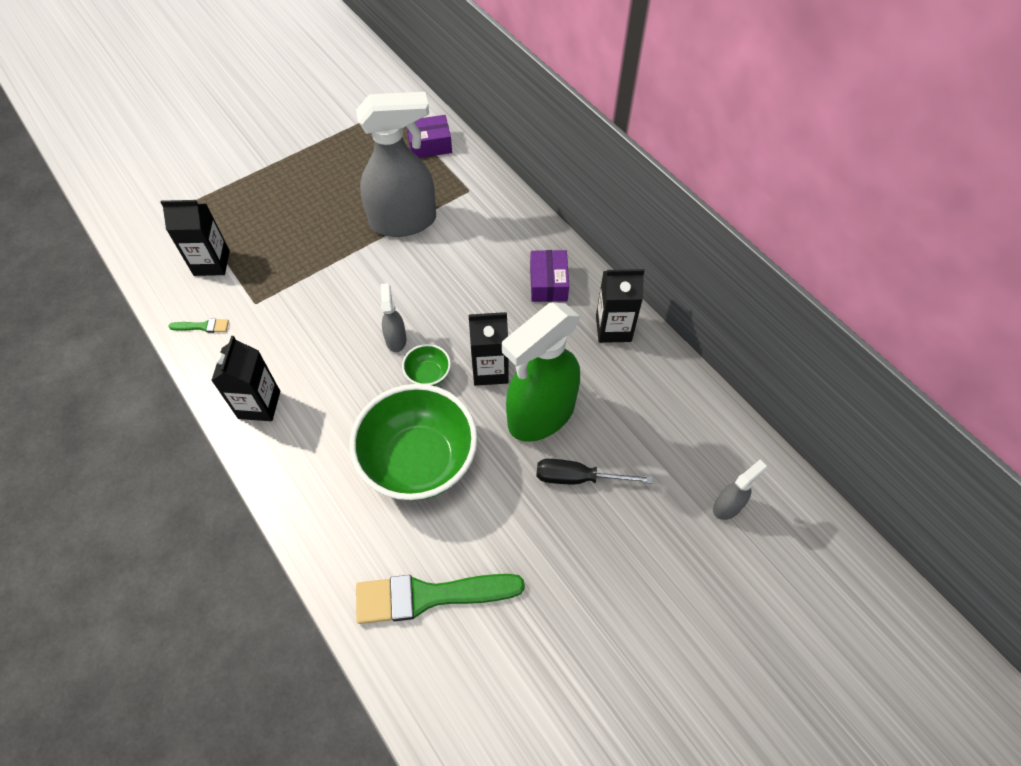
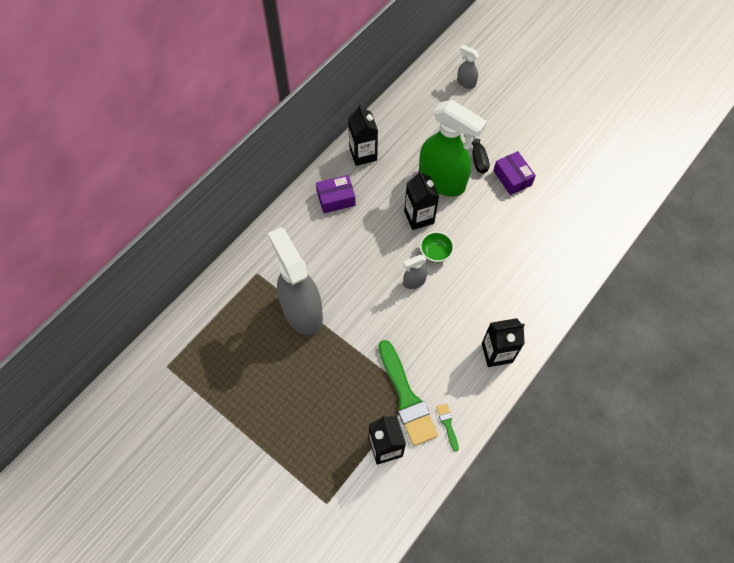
camera: 105 degrees left, 5 degrees up
green bowl [350,384,478,501] -> none
green brush [356,574,525,624] -> green brush moved to [379,340,438,446]
purple box [406,115,452,158] -> purple box moved to [493,151,536,195]

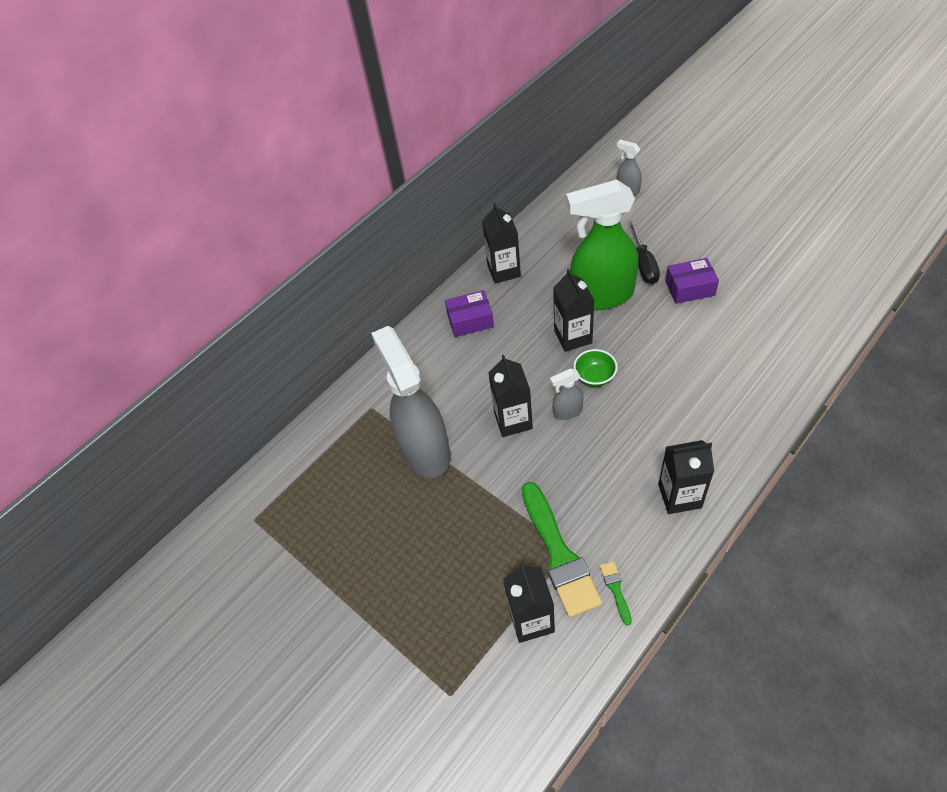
camera: 10 degrees right, 10 degrees down
green spray bottle [419,100,487,196] -> green spray bottle turned 135 degrees clockwise [566,180,639,310]
purple box [493,151,536,195] -> purple box turned 75 degrees counterclockwise [665,258,719,304]
none -> black carton [488,355,533,437]

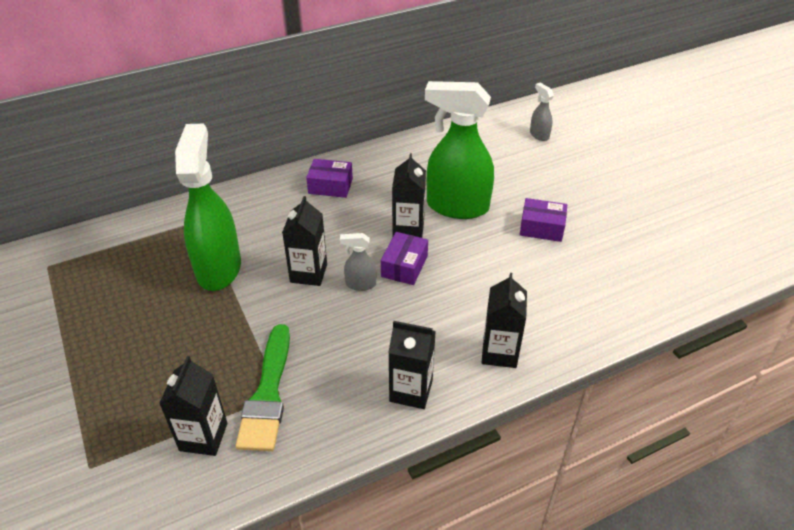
camera: 15 degrees right, 10 degrees down
grey spray bottle [371,326,451,478] -> green spray bottle [175,124,241,291]
black carton [482,203,521,284] -> black carton moved to [482,273,527,368]
green bowl [573,349,618,387] -> purple box [381,232,428,285]
green brush [600,561,632,626] -> none
black screwdriver [629,220,660,284] -> none

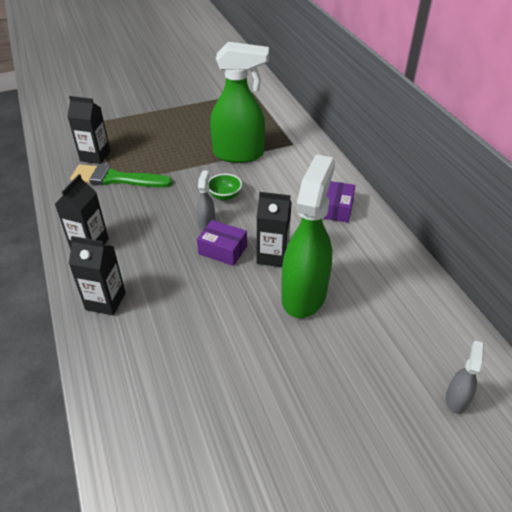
camera: 95 degrees right, 0 degrees up
black carton [282,196,327,286] -> green bowl [208,174,242,201]
purple box [520,198,567,242] -> none
grey spray bottle [530,83,554,141] -> grey spray bottle turned 45 degrees counterclockwise [446,340,484,414]

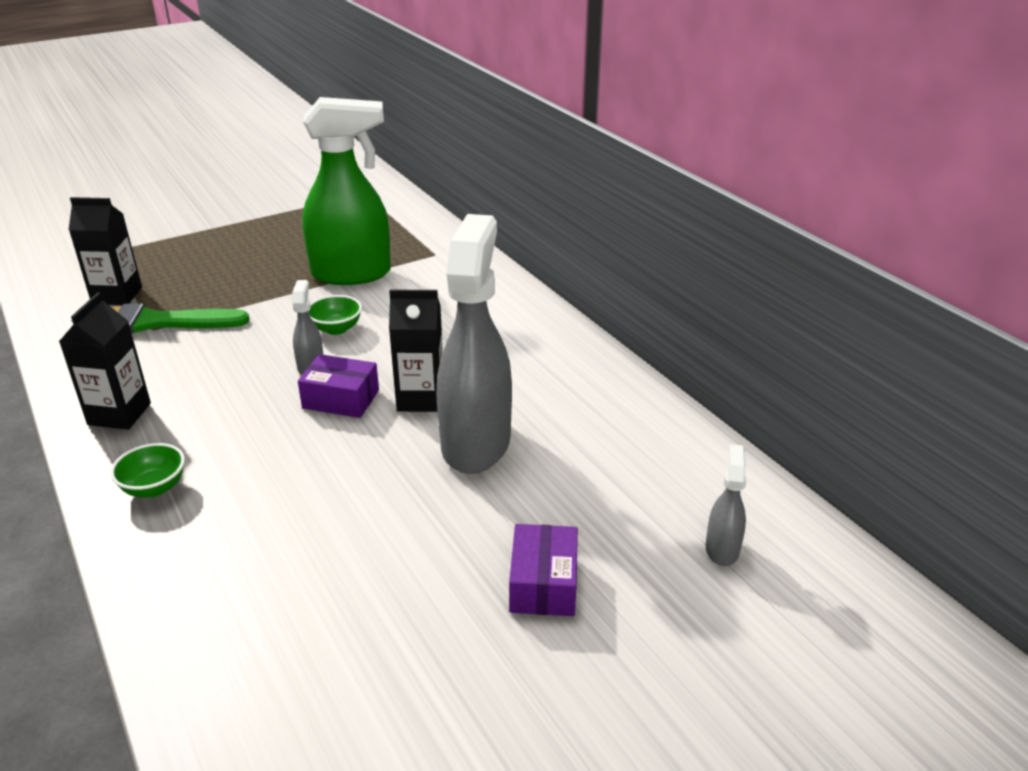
camera: 10 degrees left, 10 degrees down
black carton [69,236,126,315] -> green bowl [110,443,185,497]
green spray bottle [281,154,335,318] -> grey spray bottle [437,214,512,474]
purple box [323,181,356,223] -> purple box moved to [509,524,578,616]

